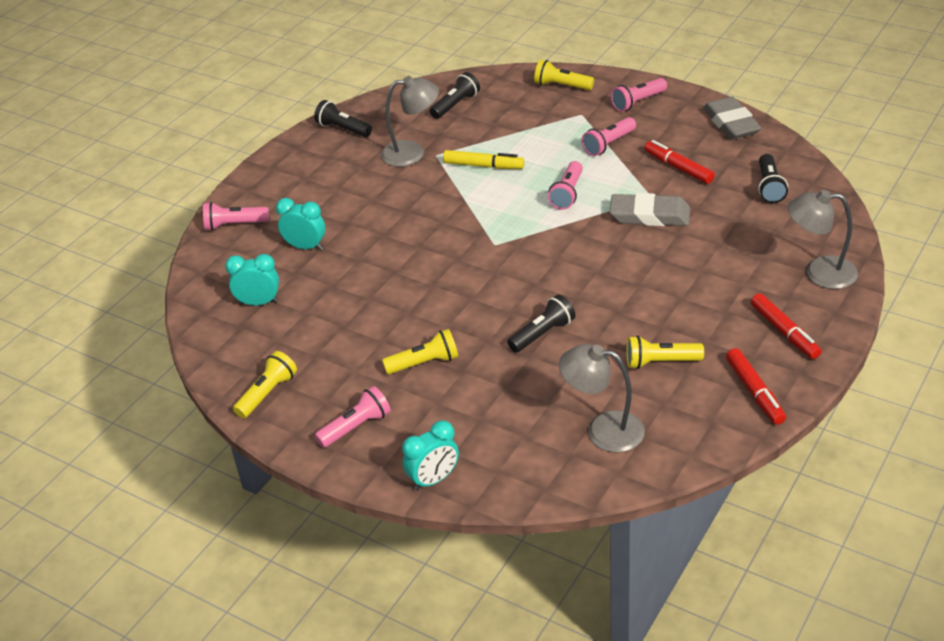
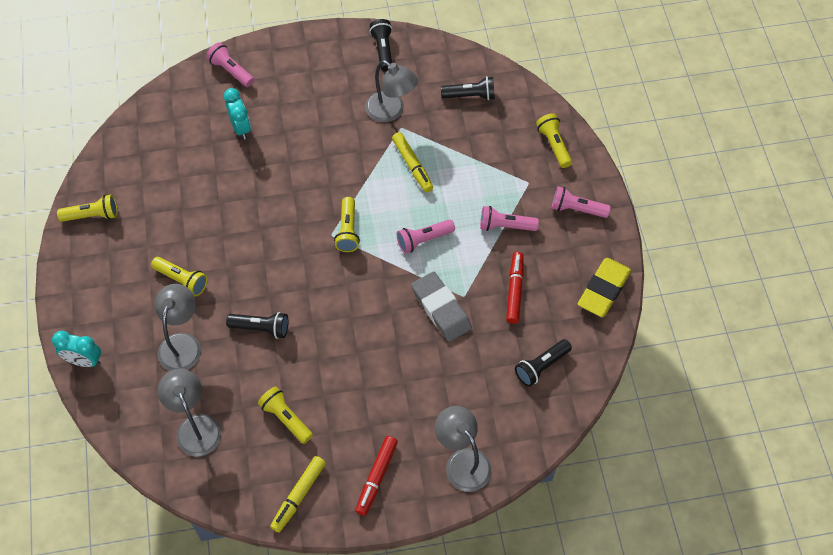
camera: 45 degrees right, 20 degrees up
turquoise clock [225,254,279,306] -> none
pink flashlight [315,386,391,448] -> none
grey eraser [703,97,761,140] -> yellow eraser [578,258,631,317]
red marker [726,348,786,425] -> yellow marker [270,456,326,532]
none -> grey lamp [155,284,201,371]
none -> yellow flashlight [334,197,360,252]

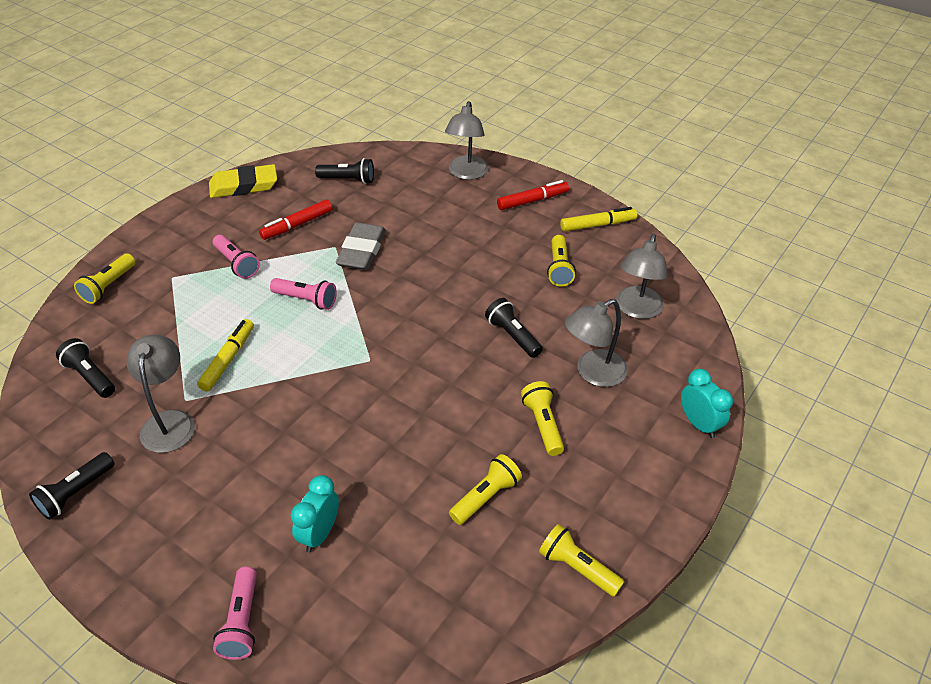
camera: 135 degrees left, 15 degrees down
yellow flashlight [334,197,360,252] -> yellow flashlight moved to [449,454,522,525]
pink flashlight [552,186,611,218] -> none

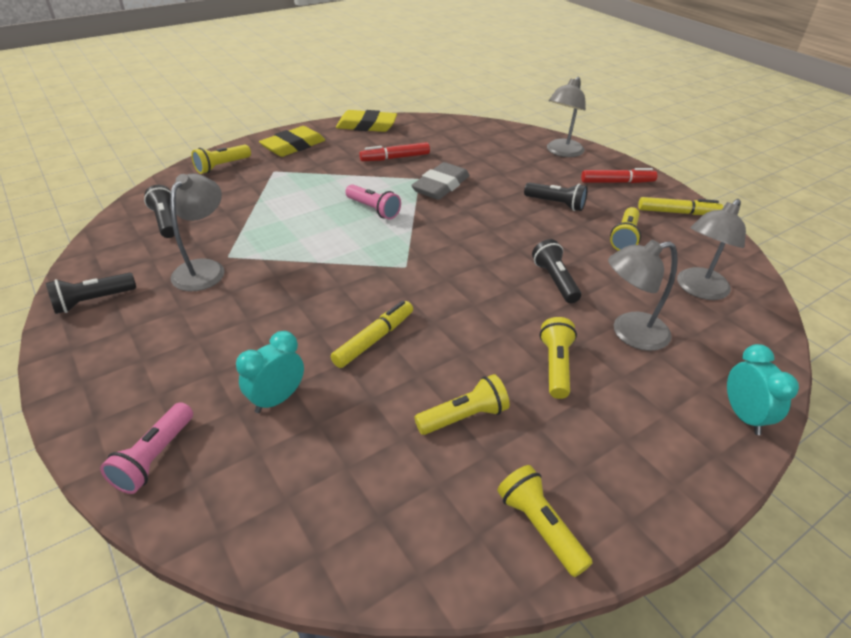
camera: 20 degrees right, 5 degrees down
yellow marker [197,319,254,392] -> yellow marker moved to [331,301,413,368]
pink flashlight [213,235,260,279] -> none
black flashlight [315,158,374,184] -> black flashlight moved to [524,182,588,211]
none -> yellow eraser [259,126,325,157]

